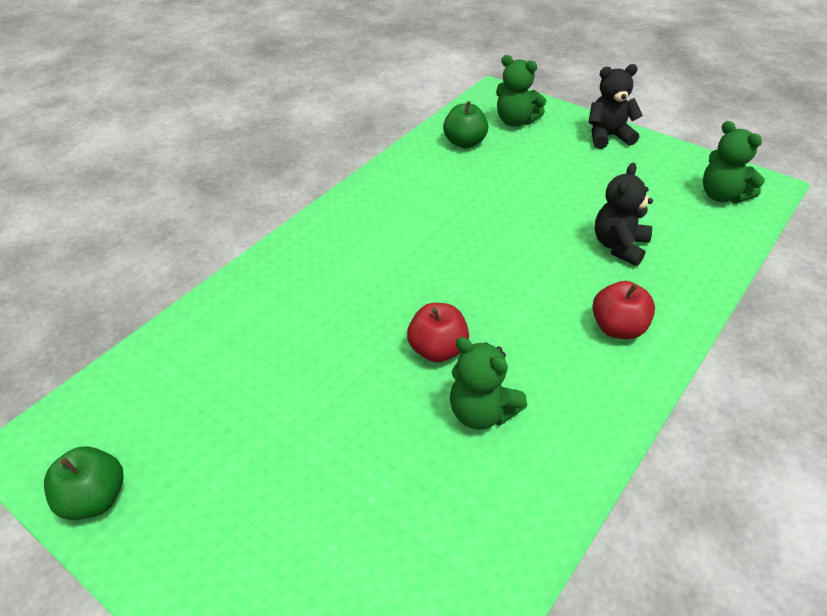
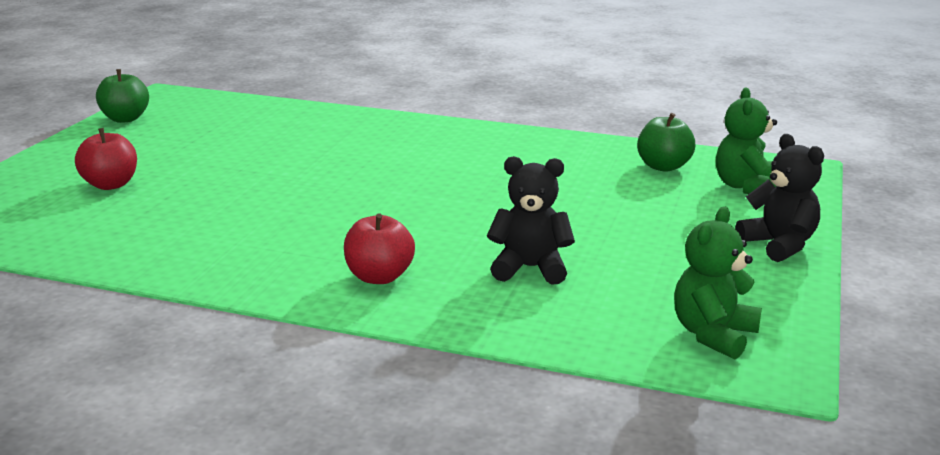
camera: 70 degrees right, 20 degrees down
red apple [407,303,469,362] -> red apple moved to [75,128,137,190]
green teddy bear [450,337,527,430] -> none

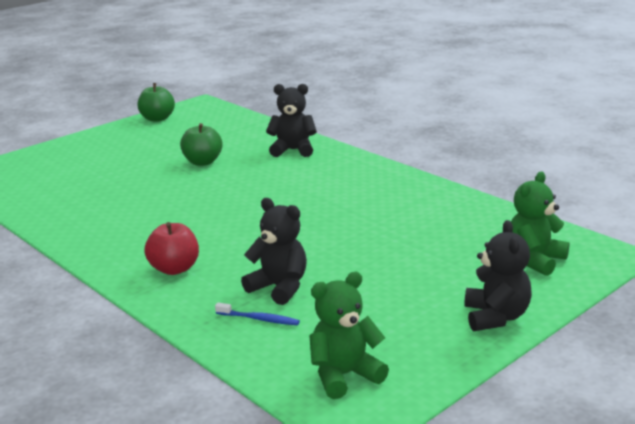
camera: 30 degrees right, 0 degrees up
red apple [75,128,137,190] -> none
green apple [637,113,695,172] -> green apple moved to [180,123,223,166]
none -> blue toothbrush [215,303,300,325]
none -> black teddy bear [266,84,317,157]

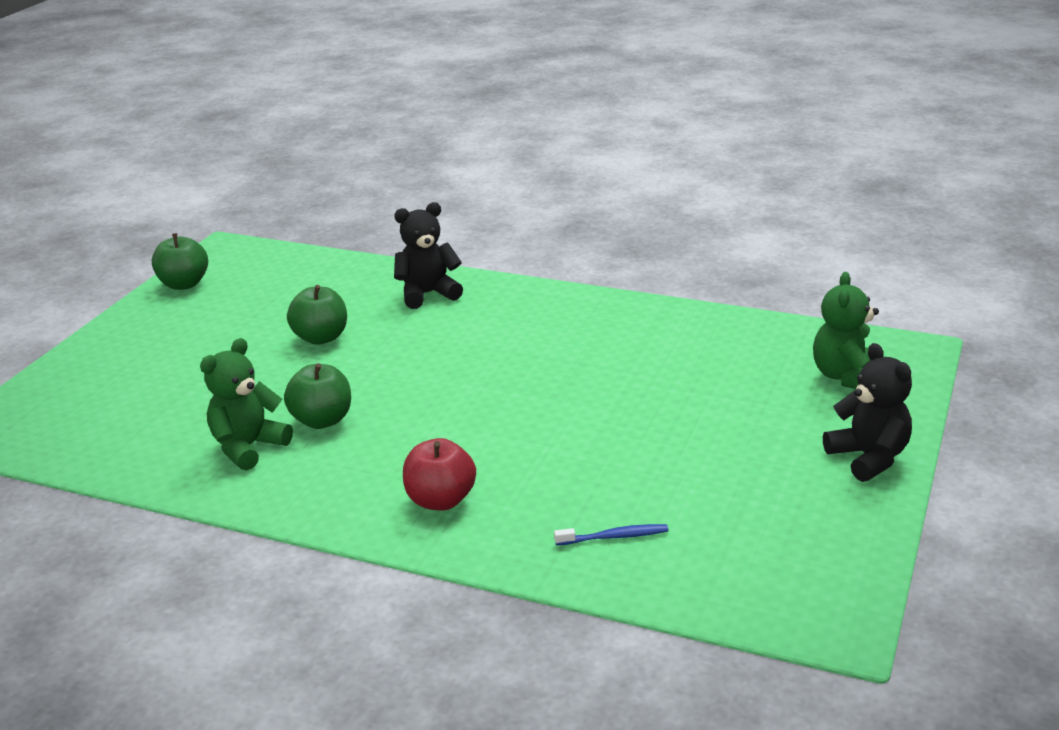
camera: 25 degrees left, 5 degrees up
black teddy bear [241,198,307,305] -> none
green teddy bear [309,272,389,399] -> green teddy bear moved to [200,338,293,470]
none -> green apple [284,363,351,429]

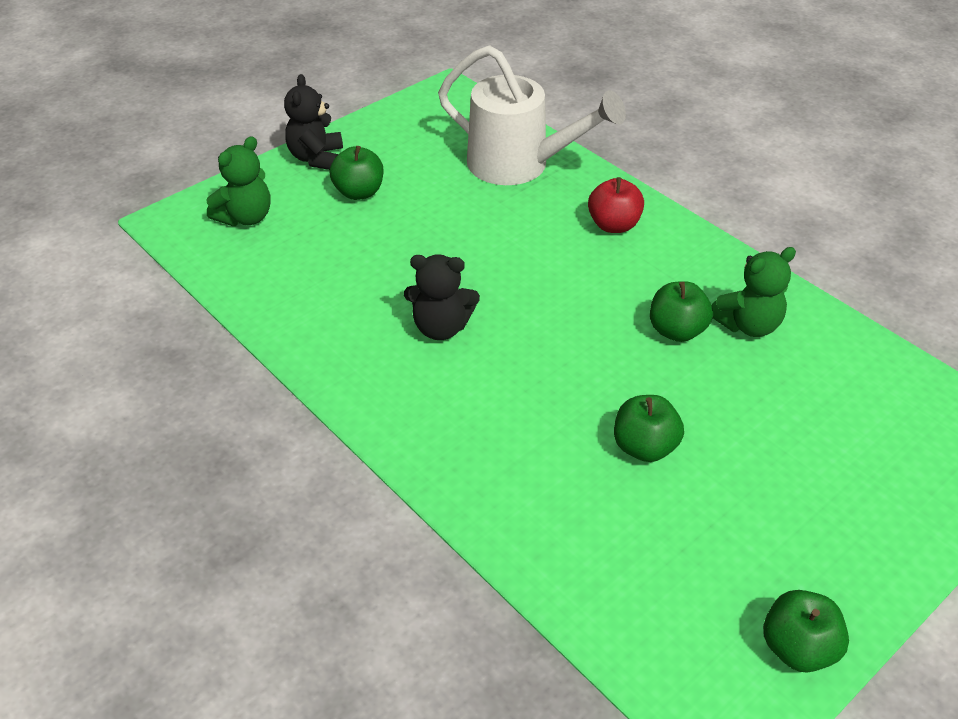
camera: 155 degrees left, 15 degrees up
black teddy bear [394,202,463,309] -> black teddy bear moved to [404,254,480,340]
blue toothbrush [554,524,669,545] -> white watering can [438,45,626,185]
none -> green apple [330,146,383,200]

